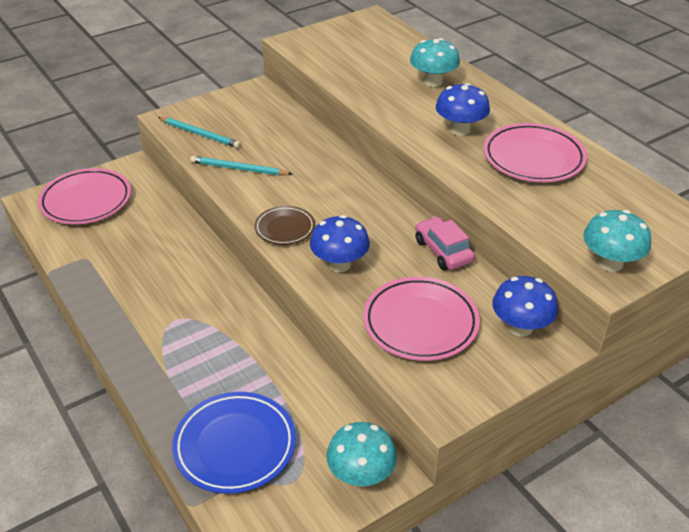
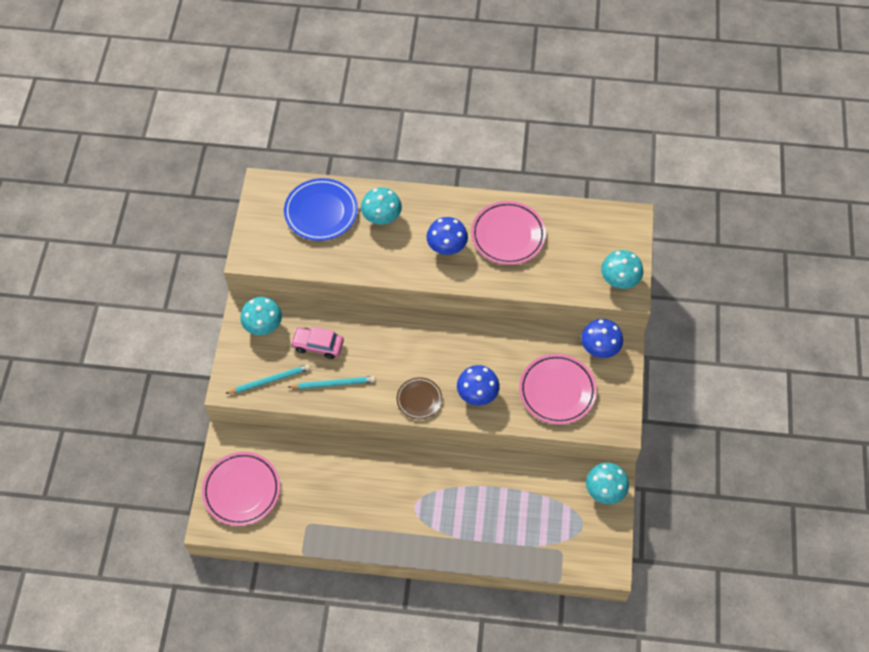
camera: 50 degrees left, 20 degrees up
blue plate [172,392,296,494] -> blue plate moved to [284,178,358,241]
turquoise pencil [190,156,292,176] -> turquoise pencil turned 150 degrees counterclockwise [288,376,375,389]
pink car [415,216,475,270] -> pink car moved to [291,327,344,359]
none -> turquoise mushroom [240,297,282,335]

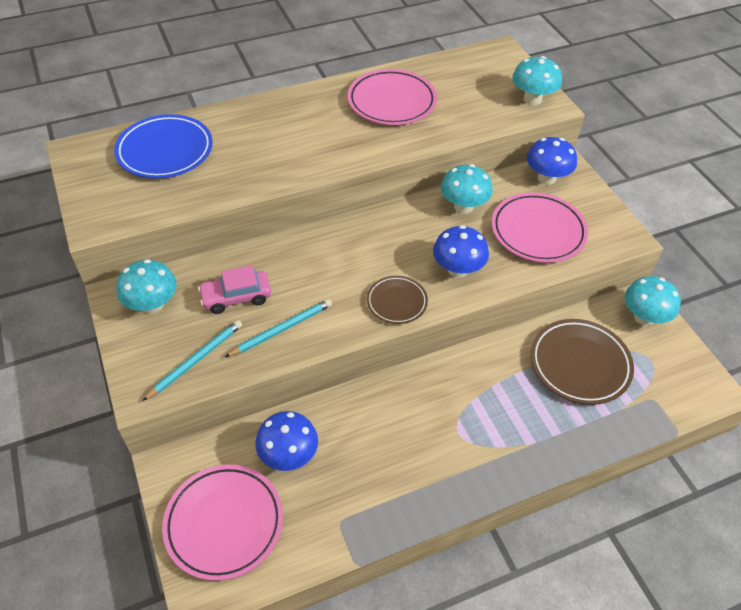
camera: 30 degrees left, 10 degrees down
turquoise mushroom [361,187,402,225] -> turquoise mushroom moved to [441,164,493,214]
blue mushroom [426,217,468,255] -> blue mushroom moved to [255,411,318,471]
none -> brown plate [531,319,634,405]

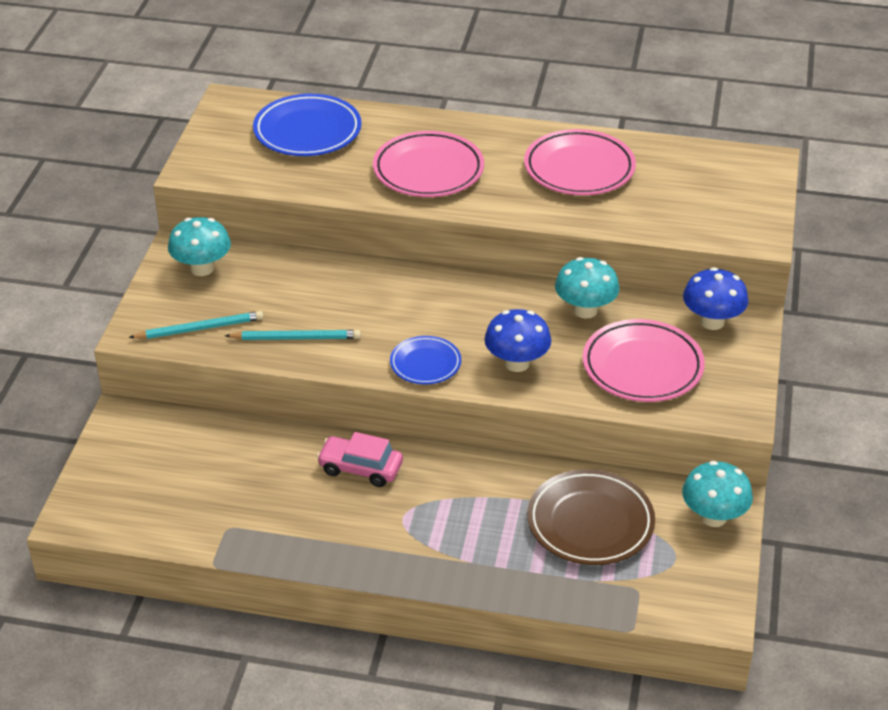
camera: 35 degrees right, 10 degrees down
pink plate [162,464,283,581] -> pink plate moved to [373,131,484,197]
pink car [198,265,271,314] -> pink car moved to [317,432,403,487]
blue mushroom [255,411,318,471] -> none
brown plate [367,276,428,324] -> blue plate [390,336,461,384]
turquoise mushroom [512,56,562,105] -> none

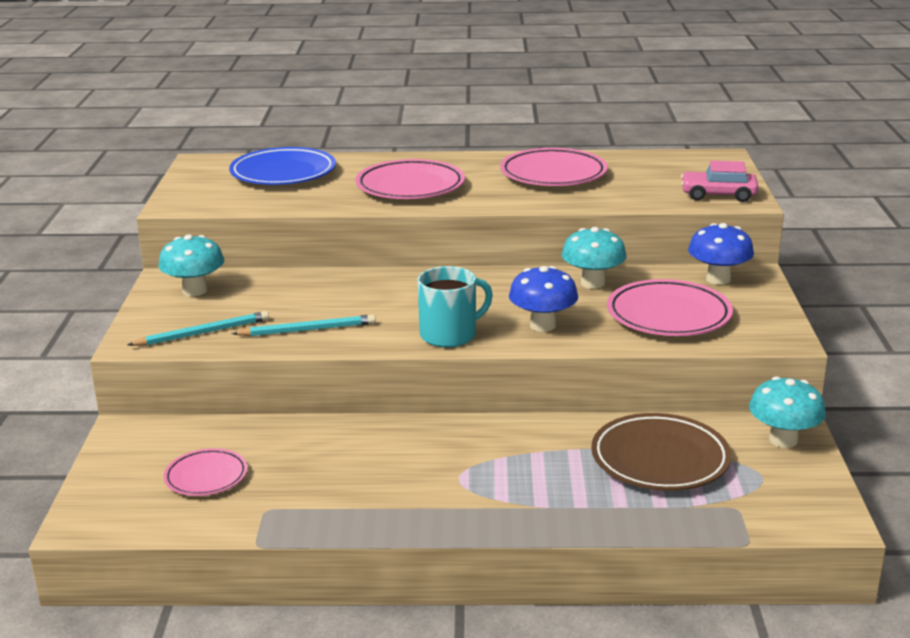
camera: 10 degrees left, 15 degrees down
pink car [317,432,403,487] -> pink car moved to [681,161,758,202]
blue plate [390,336,461,384] -> turquoise mug [417,266,493,347]
none -> pink plate [164,448,247,496]

